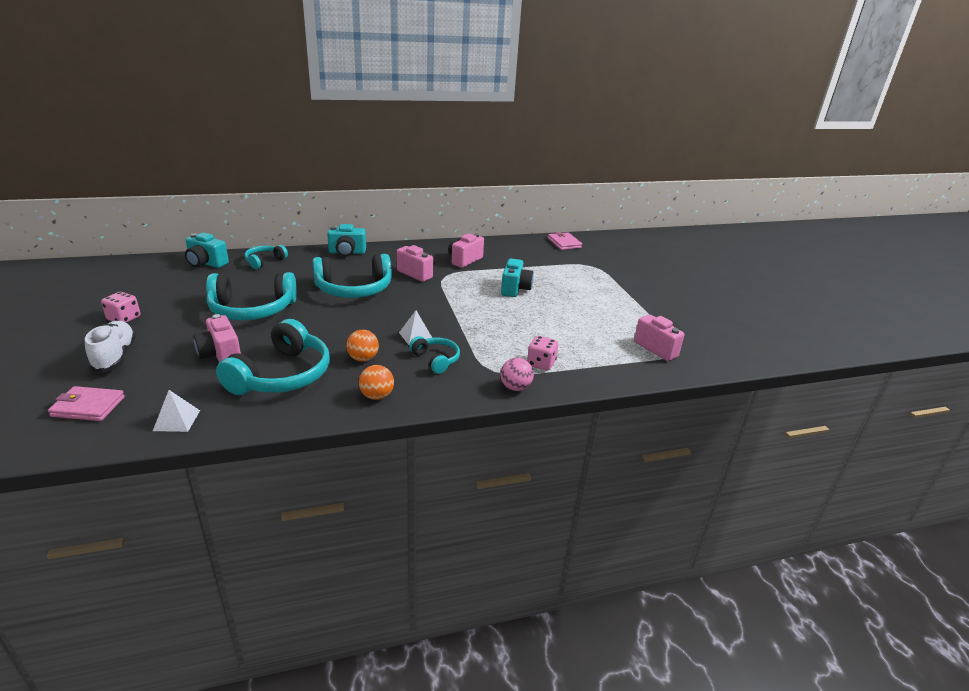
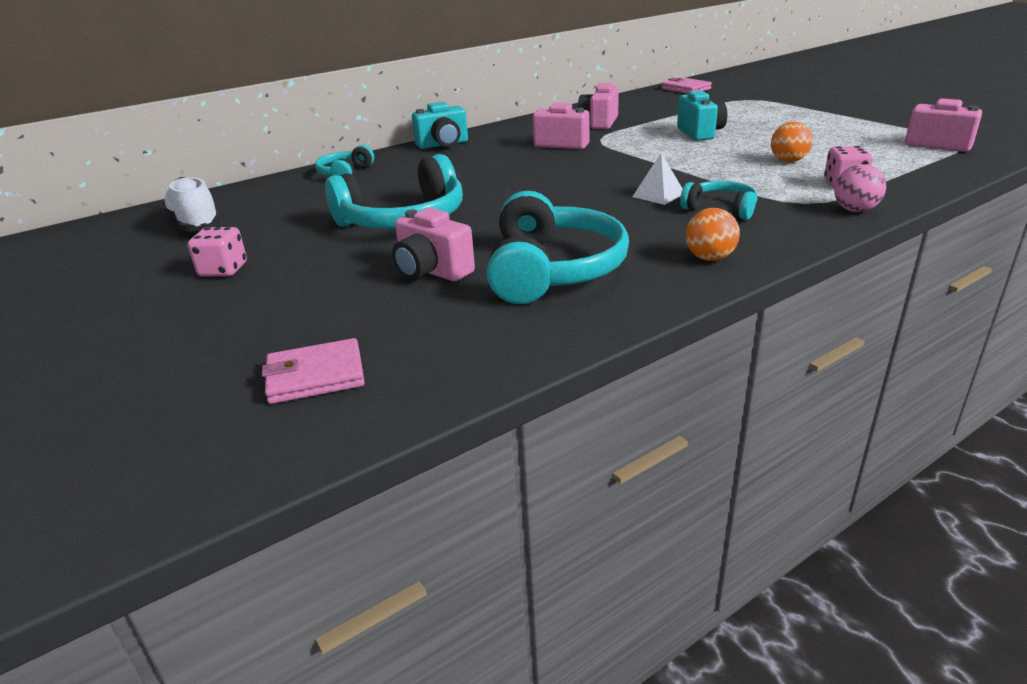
camera: 15 degrees left, 0 degrees up
white shoe [85,321,136,373] -> white shoe moved to [162,177,221,232]
white pyramid [153,390,200,432] -> none
turquoise camera [185,233,229,268] -> none
turquoise headphones [313,254,392,298] -> none
orange ball [346,330,379,362] -> orange ball moved to [771,122,813,162]

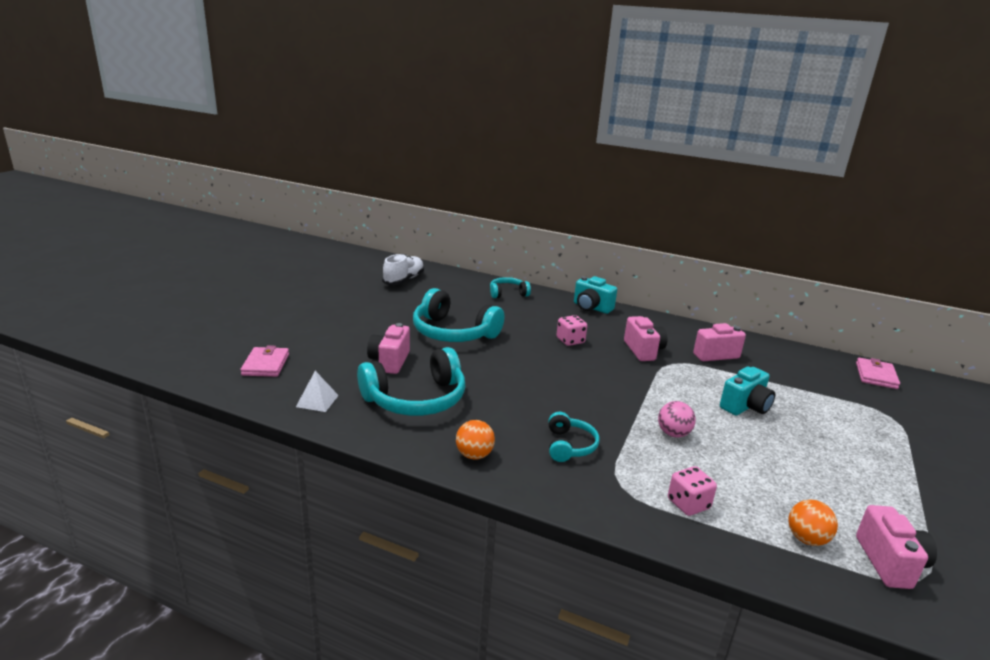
camera: 55 degrees right, 5 degrees down
pink dice [188,227,247,276] -> pink dice moved to [556,315,587,346]
pink wallet [262,338,365,404] -> pink wallet turned 45 degrees clockwise [240,345,289,377]
white pyramid [632,153,683,205] -> white pyramid moved to [296,371,339,412]
orange ball [771,122,813,162] -> orange ball moved to [788,500,838,546]
pink ball [834,164,886,212] -> pink ball moved to [658,401,696,438]

